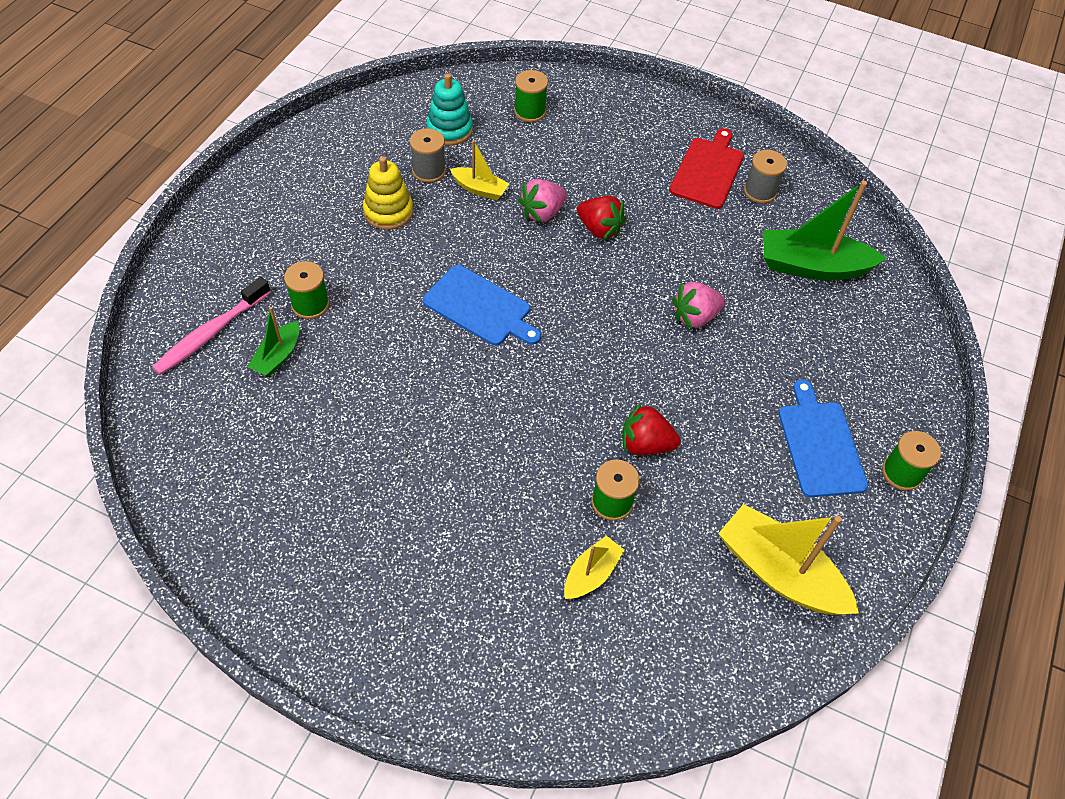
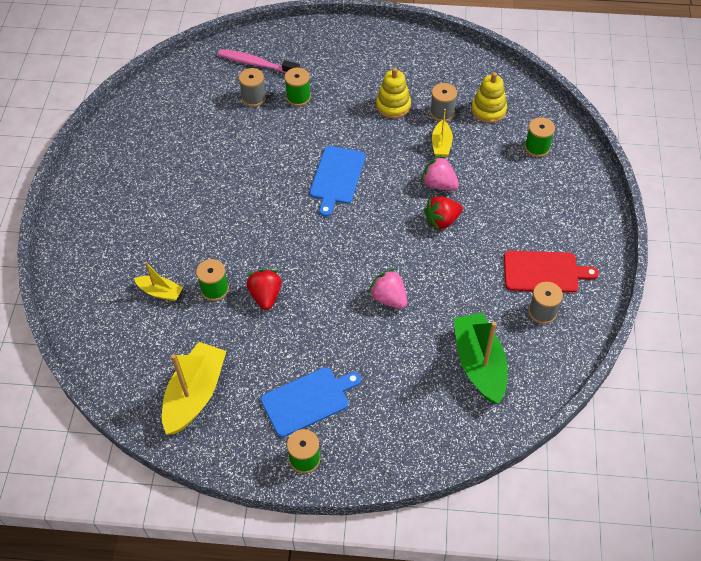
camera: 75 degrees right, 0 degrees up
green boat [248,307,300,377] -> grey spool [239,68,266,107]
turquoise stacking toy [426,73,473,145] -> yellow stacking toy [471,72,507,123]
red strawberry [577,196,626,240] -> red strawberry turned 45 degrees clockwise [424,196,463,231]

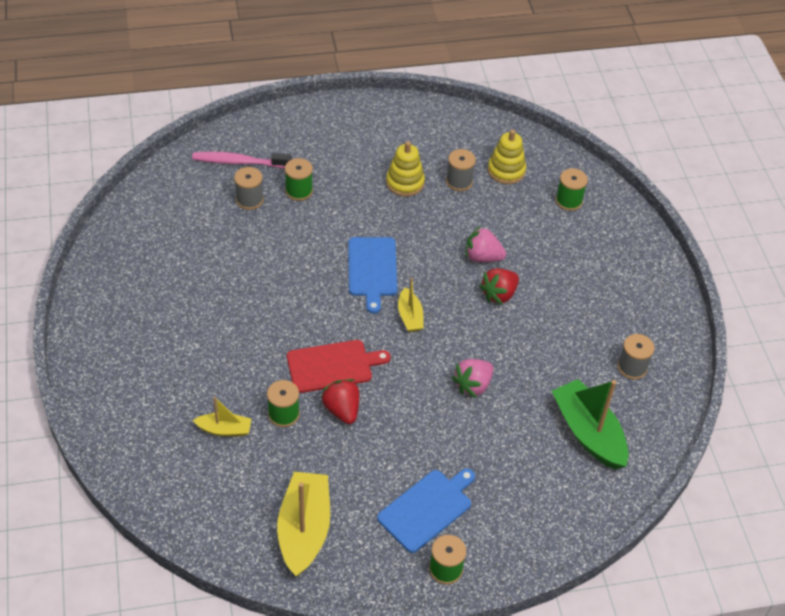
camera: 20 degrees left, 5 degrees down
pink strawberry [368,269,407,309] -> pink strawberry turned 75 degrees counterclockwise [452,359,494,398]
yellow boat [432,109,453,157] -> yellow boat moved to [398,278,424,332]
red cutting board [504,251,599,293] -> red cutting board moved to [287,340,391,393]

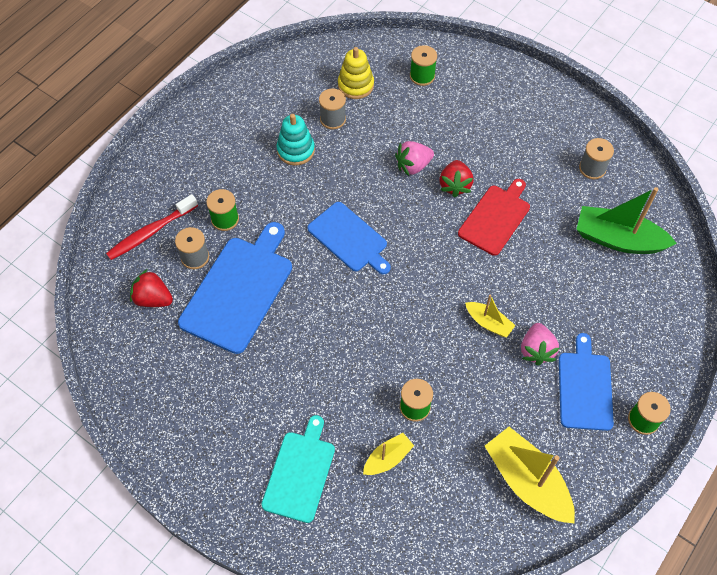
camera: 40 degrees left, 10 degrees up
pink toothbrush [192,152,292,168] -> red toothbrush [106,194,198,260]
red cutting board [287,340,391,393] -> red cutting board moved to [458,179,530,256]
red strawberry [320,379,359,424] -> red strawberry moved to [130,269,173,307]
yellow stacking toy [386,141,425,197] -> turquoise stacking toy [277,114,315,165]
yellow boat [398,278,424,332] -> yellow boat moved to [465,294,516,337]
pink strawberry [452,359,494,398] -> pink strawberry moved to [521,323,559,366]
none -> blue cutting board [178,222,292,354]
none -> turquoise cutting board [262,415,335,523]

